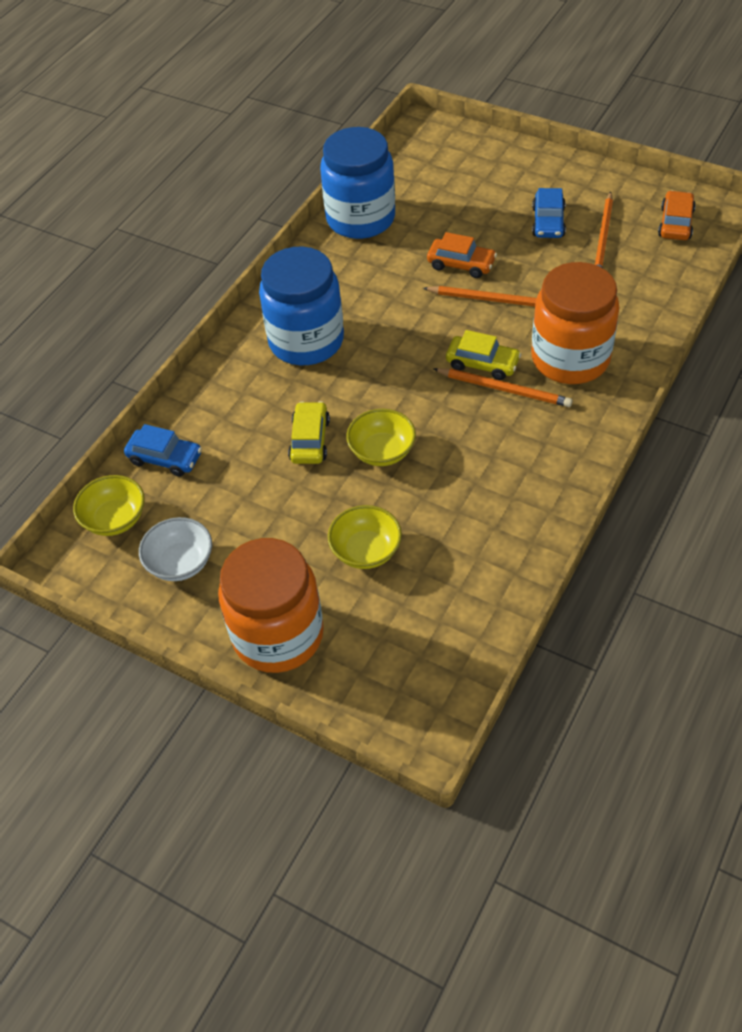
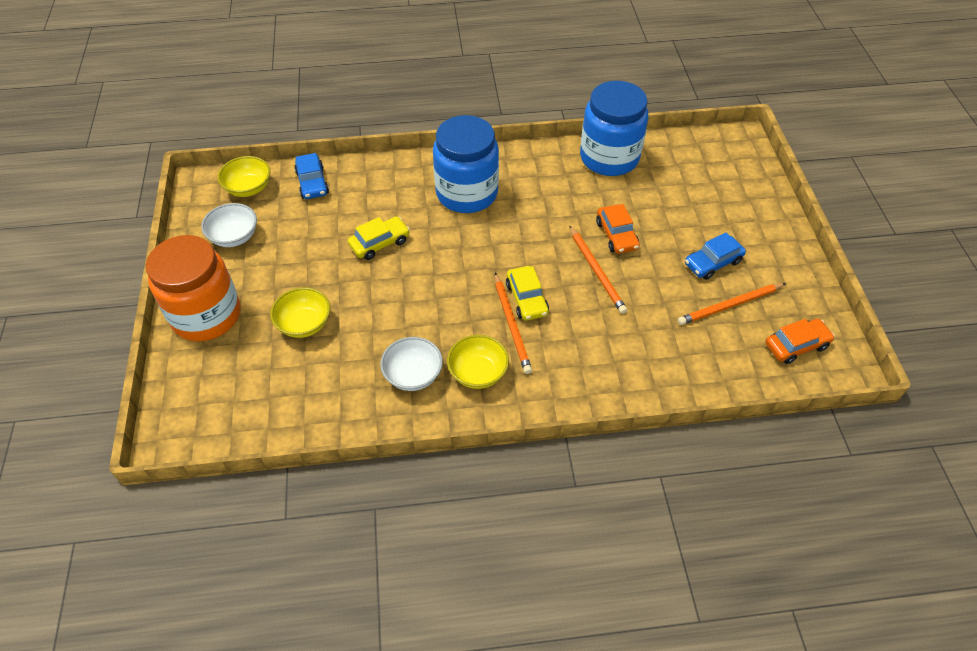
camera: 50 degrees right, 0 degrees up
yellow bowl [346,409,416,466] -> yellow bowl moved to [447,335,509,389]
orange jar [531,262,619,384] -> none
none -> white bowl [380,337,443,391]

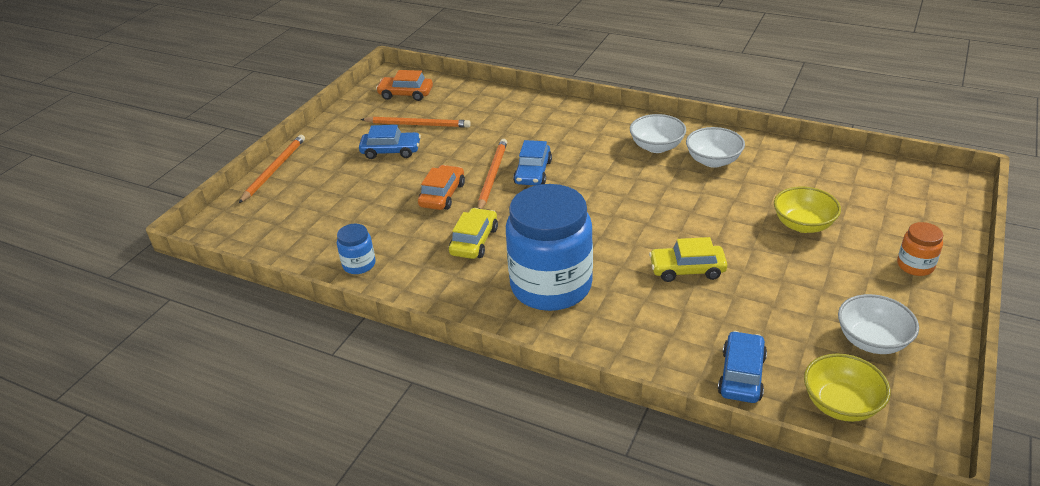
camera: 145 degrees left, 15 degrees down
orange jar [146,235,241,342] -> orange jar [897,222,943,276], size x0.43
yellow bowl [447,335,509,389] -> white bowl [630,114,686,153]
orange pencil [495,273,532,374] -> orange pencil moved to [239,135,305,203]
yellow car [506,266,549,321] -> yellow car moved to [449,208,498,259]
blue jar [580,81,648,176] -> blue jar [337,224,376,274], size x0.43
none -> blue car [513,140,552,186]

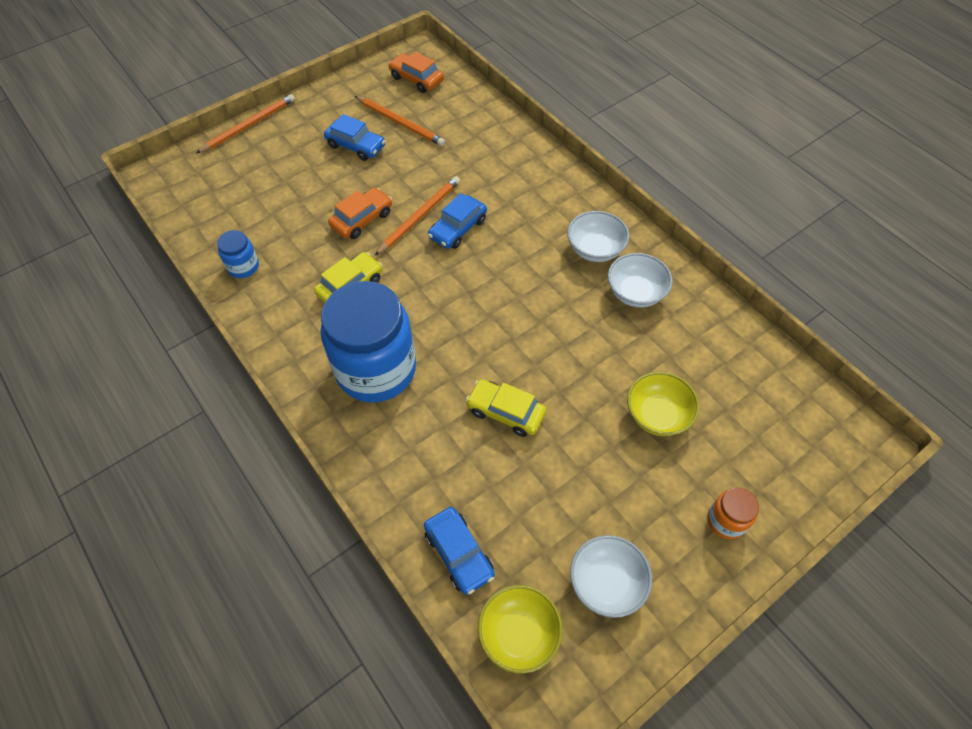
camera: 25 degrees right, 20 degrees up
blue car [718,331,767,403] -> blue car turned 105 degrees clockwise [424,507,495,595]

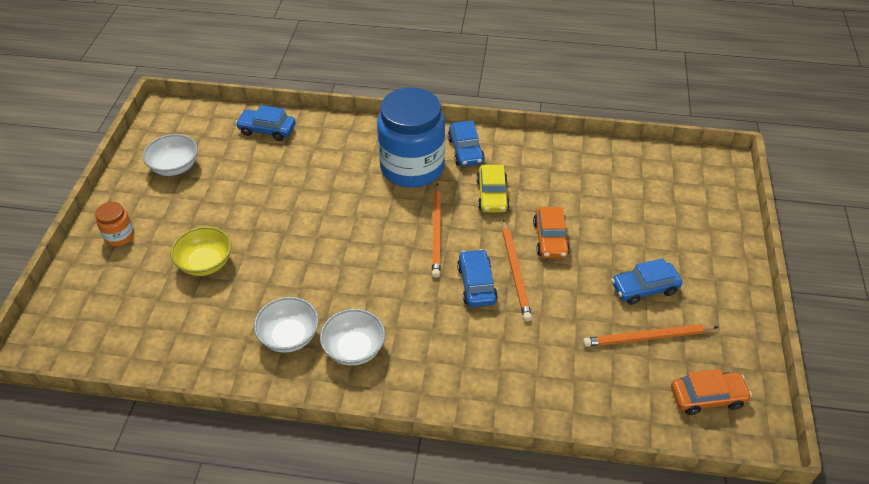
camera: 135 degrees right, 10 degrees down
orange pencil [196,94,295,153] -> orange pencil moved to [432,183,441,278]
blue jar [217,230,259,278] -> none
yellow car [466,379,546,437] -> none
yellow bowl [478,585,563,674] -> none
none -> blue car [448,120,485,167]

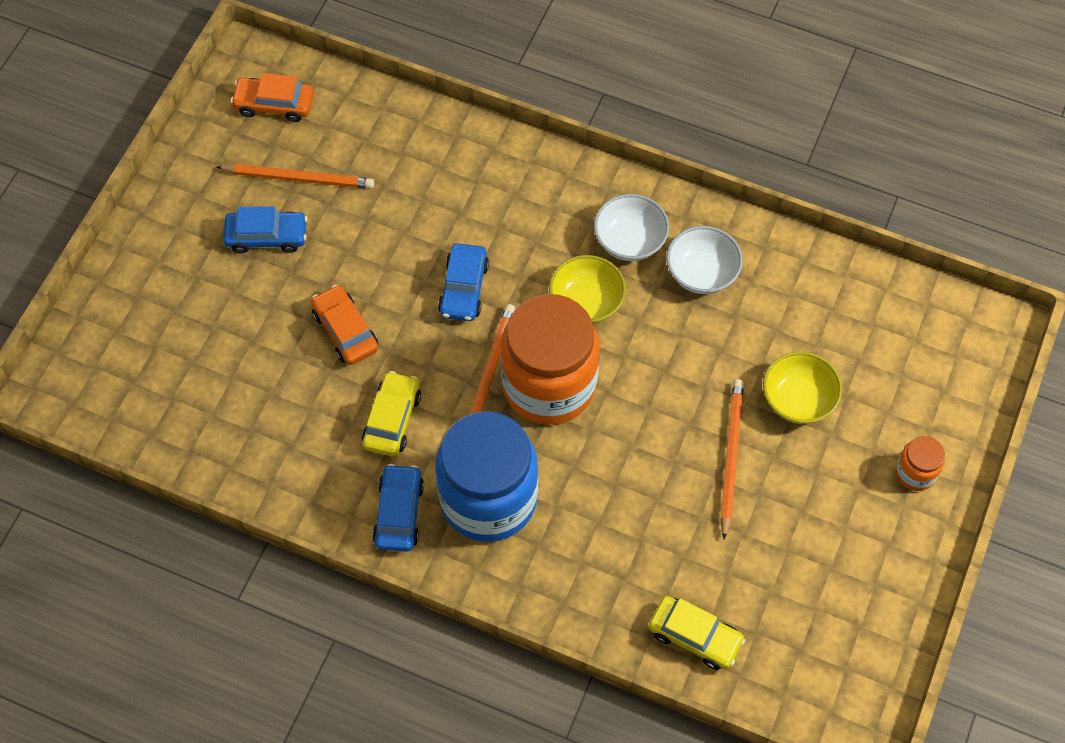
camera: 165 degrees left, 15 degrees up
white bowl [143,134,198,176] -> none
blue car [236,105,296,141] -> yellow car [649,596,745,670]
orange pencil [502,219,532,321] -> orange pencil moved to [720,379,744,540]
orange car [533,207,570,258] -> orange car turned 45 degrees counterclockwise [311,285,378,365]
none -> orange jar [500,294,600,425]
none -> yellow bowl [549,255,626,324]

